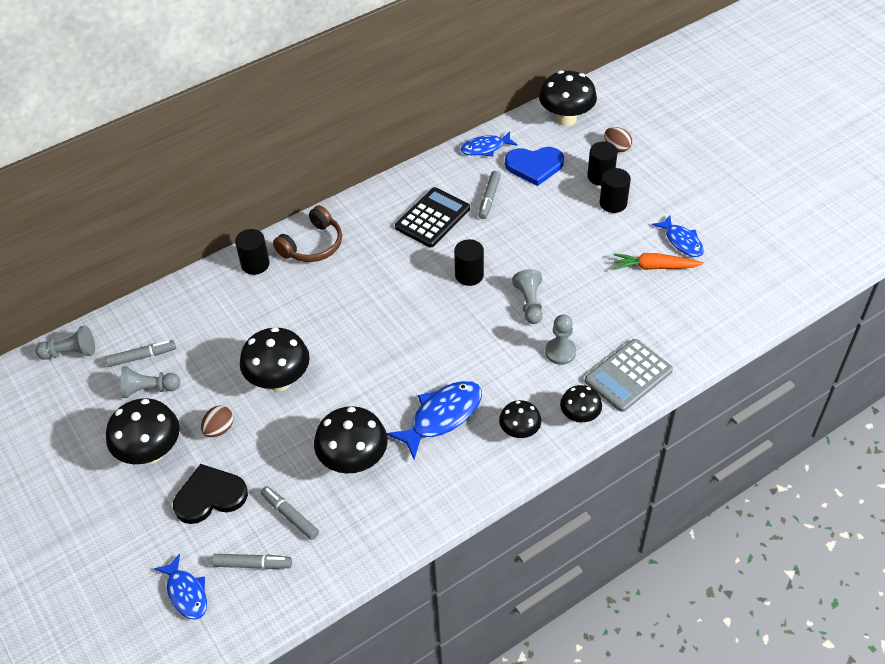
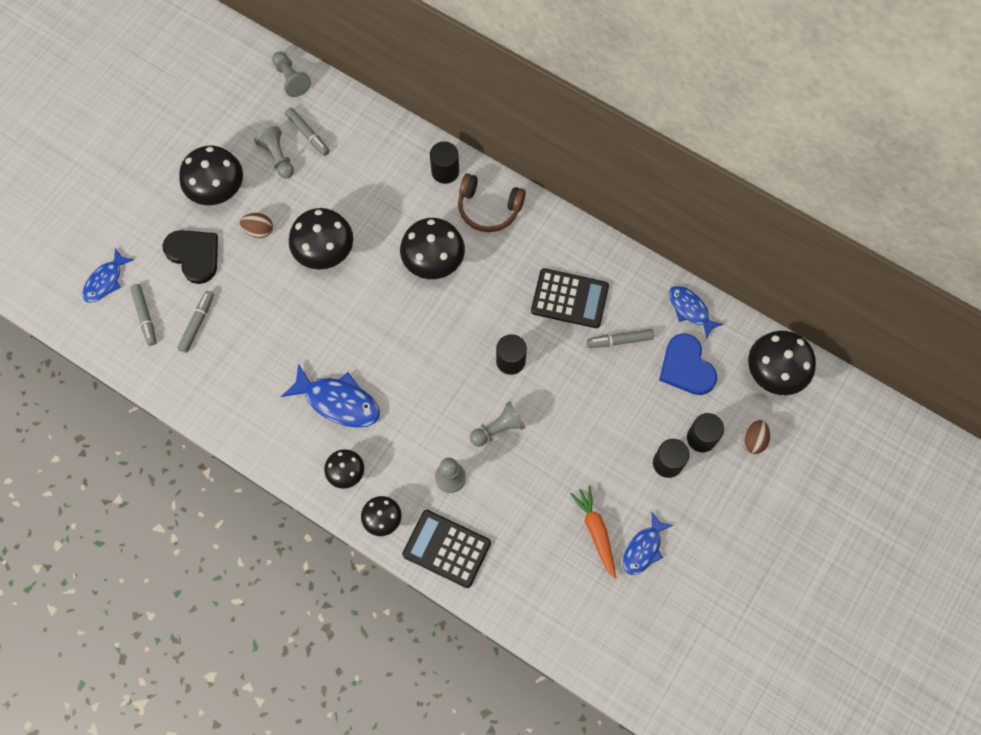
camera: 65 degrees right, 20 degrees up
black mushroom [314,406,388,474] -> black mushroom moved to [400,218,465,279]
grey calculator [585,339,673,412] -> black calculator [402,510,491,588]

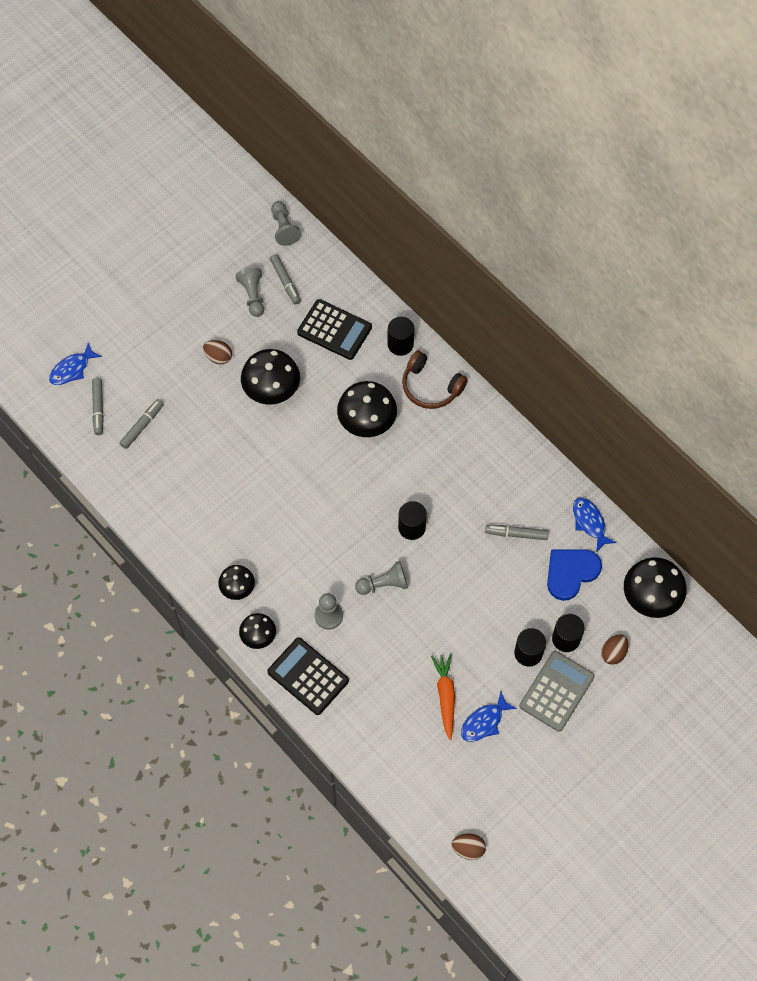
camera: 15 degrees right, 5 degrees down
black heart [163,230,218,284] -> none
black mushroom [179,146,243,205] -> none
blue fish [281,363,380,427] -> none
black calculator [531,268,609,328] -> black calculator moved to [297,299,372,360]
blue heart [659,333,717,395] -> blue heart turned 60 degrees clockwise [547,549,602,601]
none -> brown egg [452,833,486,860]
none -> grey calculator [519,651,595,732]

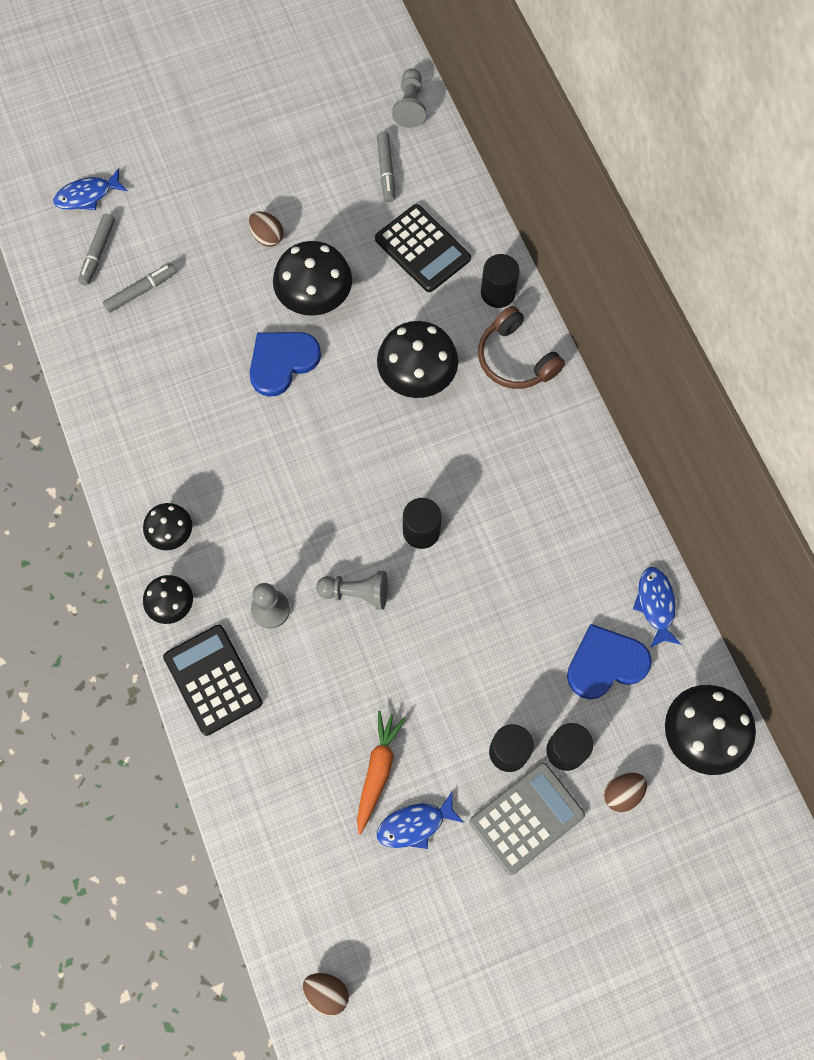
camera: 20 degrees right, 5 degrees up
grey pawn [235,268,264,317] -> none
grey marker [485,525,549,540] -> none
none -> blue heart [250,332,321,397]

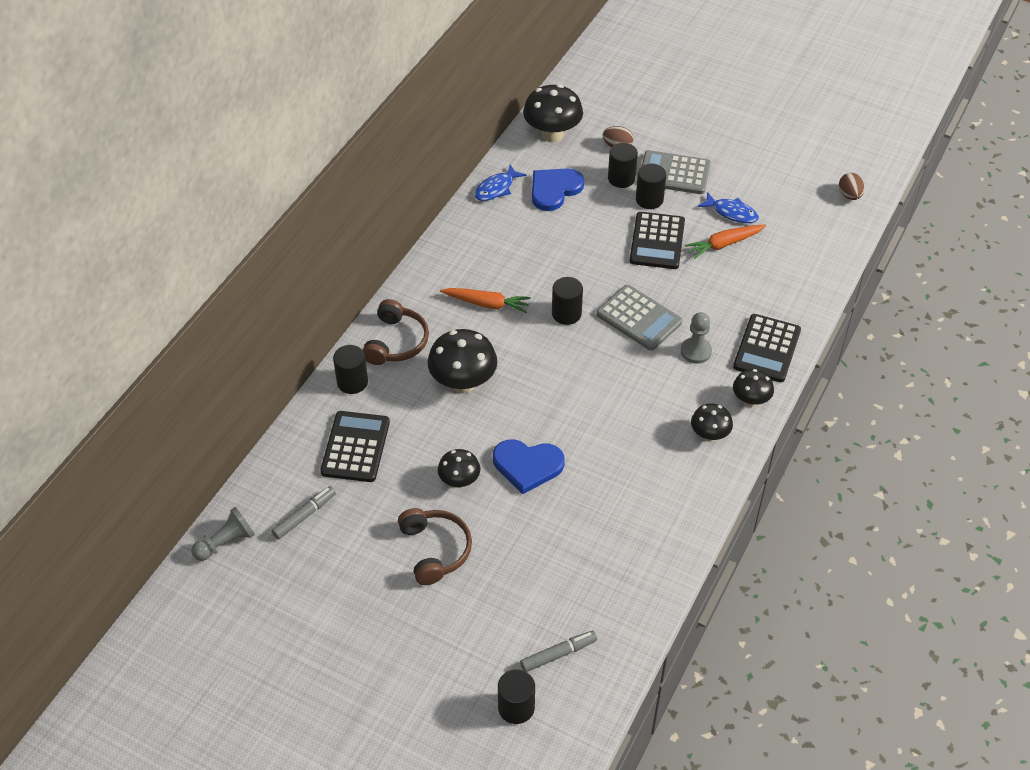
camera: 130 degrees left, 20 degrees down
blue fish [53,168,128,210] -> black cylinder [498,669,535,724]
grey marker [103,264,177,313] -> none
brown egg [249,211,283,247] -> brown headphones [398,508,472,585]
black mushroom [273,241,352,316] -> black mushroom [438,449,480,488], size x0.59
grey pawn [316,571,388,610] -> grey calculator [596,285,682,351]
blue heart [567,624,652,699] -> blue heart turned 105 degrees clockwise [532,168,584,211]
none -> orange carrot [440,288,531,313]
none -> black calculator [630,212,685,269]

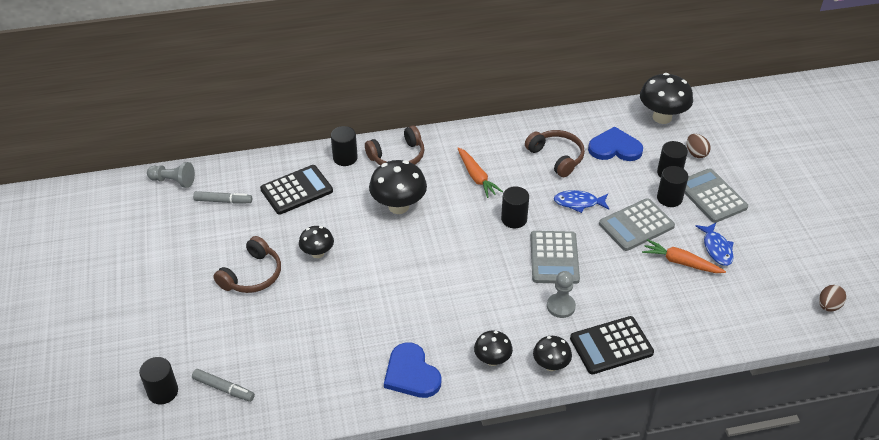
camera: 50 degrees right, 5 degrees down
blue fish [475,165,526,201] -> blue fish moved to [554,190,609,213]
blue heart [493,439,565,494] -> blue heart moved to [384,342,441,398]
black calculator [630,212,685,269] -> grey calculator [599,198,675,251]
none -> brown headphones [525,130,585,177]

